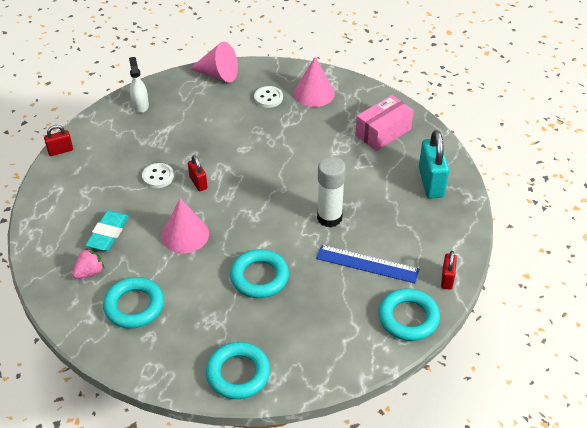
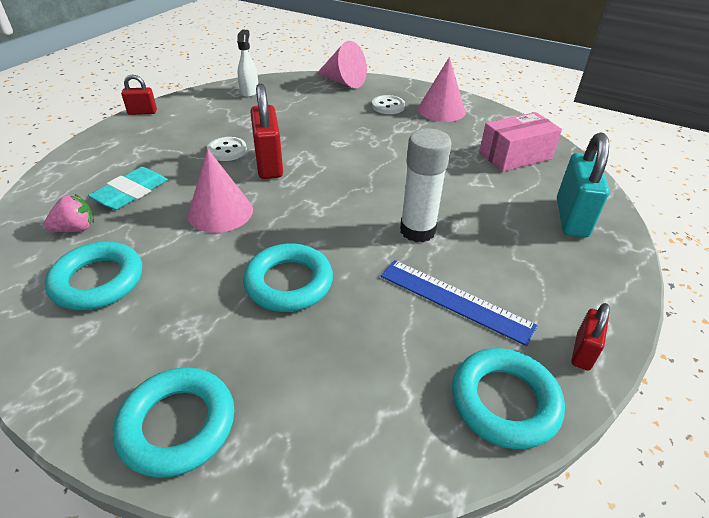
camera: 15 degrees right, 5 degrees down
red padlock [188,155,208,191] -> red padlock [250,83,283,179], size x1.84

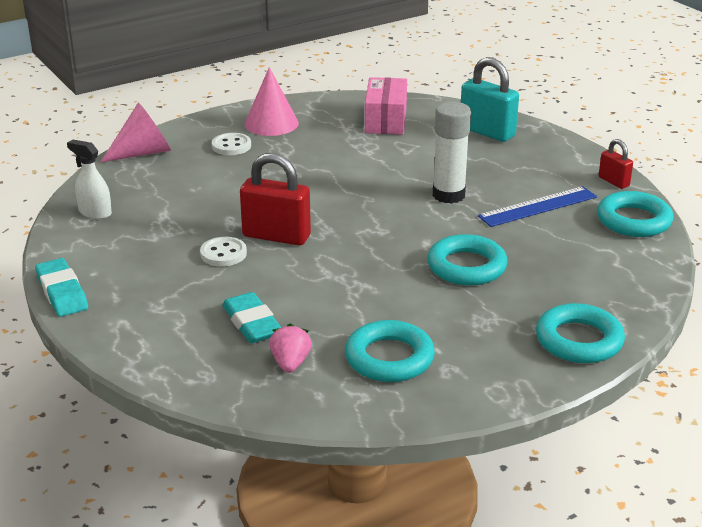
camera: 60 degrees left, 10 degrees down
red padlock [121,75,157,115] -> turquoise eraser [35,258,88,317]
pink cone [188,149,253,233] -> none

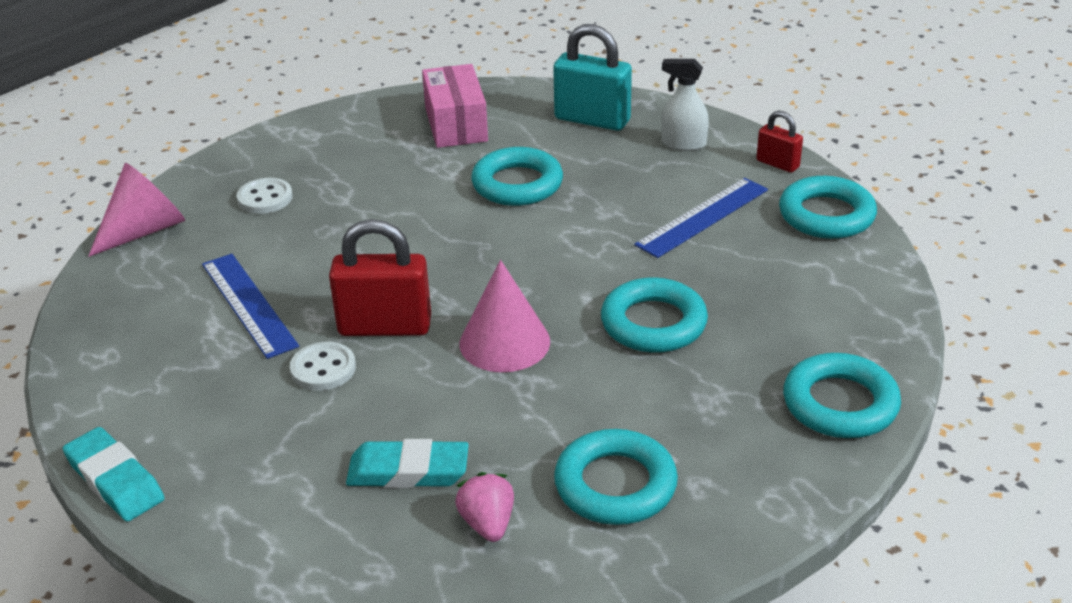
camera: 15 degrees left, 5 degrees up
white spray bottle [67,140,112,219] -> white spray bottle moved to [661,59,709,151]
turquoise eraser [222,292,282,343] -> turquoise eraser turned 45 degrees counterclockwise [346,439,469,488]
pink cone [244,67,299,136] -> pink cone moved to [460,260,550,372]
white glue stick [433,102,471,204] -> none
none -> blue ruler [202,254,299,359]
none -> turquoise ring [471,147,563,206]

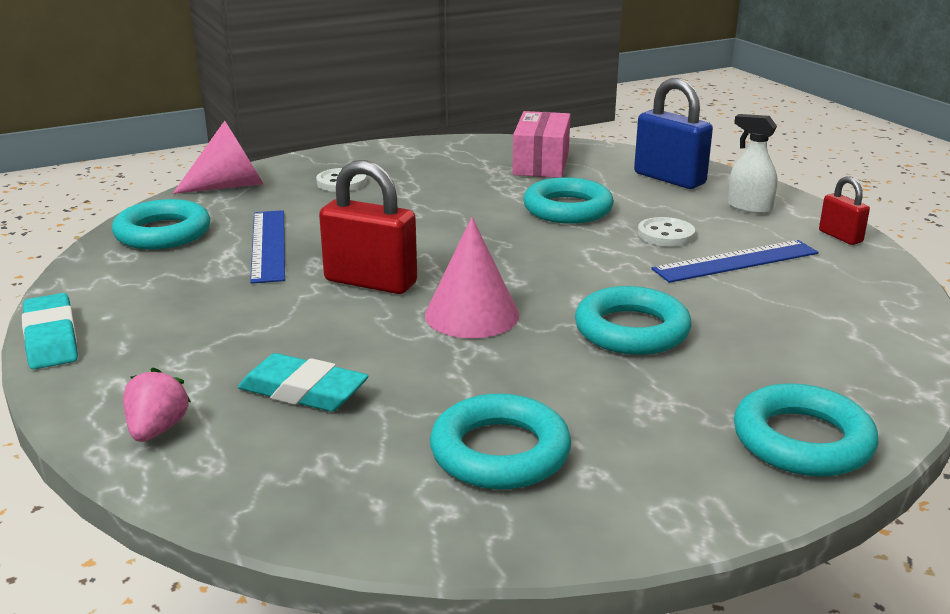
camera: 20 degrees right, 10 degrees down
white button [290,342,356,391] -> white button moved to [638,217,695,247]
pink strawberry [455,472,514,542] -> pink strawberry moved to [123,367,191,442]
turquoise padlock [553,24,632,131] -> blue padlock [634,78,713,189]
turquoise ring [779,176,877,239] -> turquoise ring moved to [112,199,210,249]

